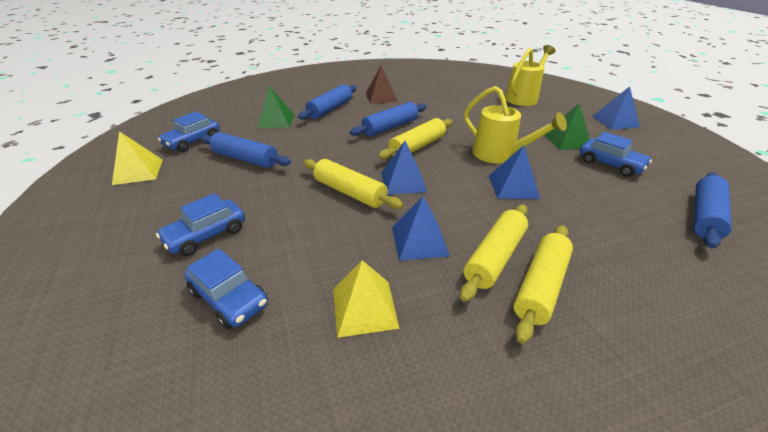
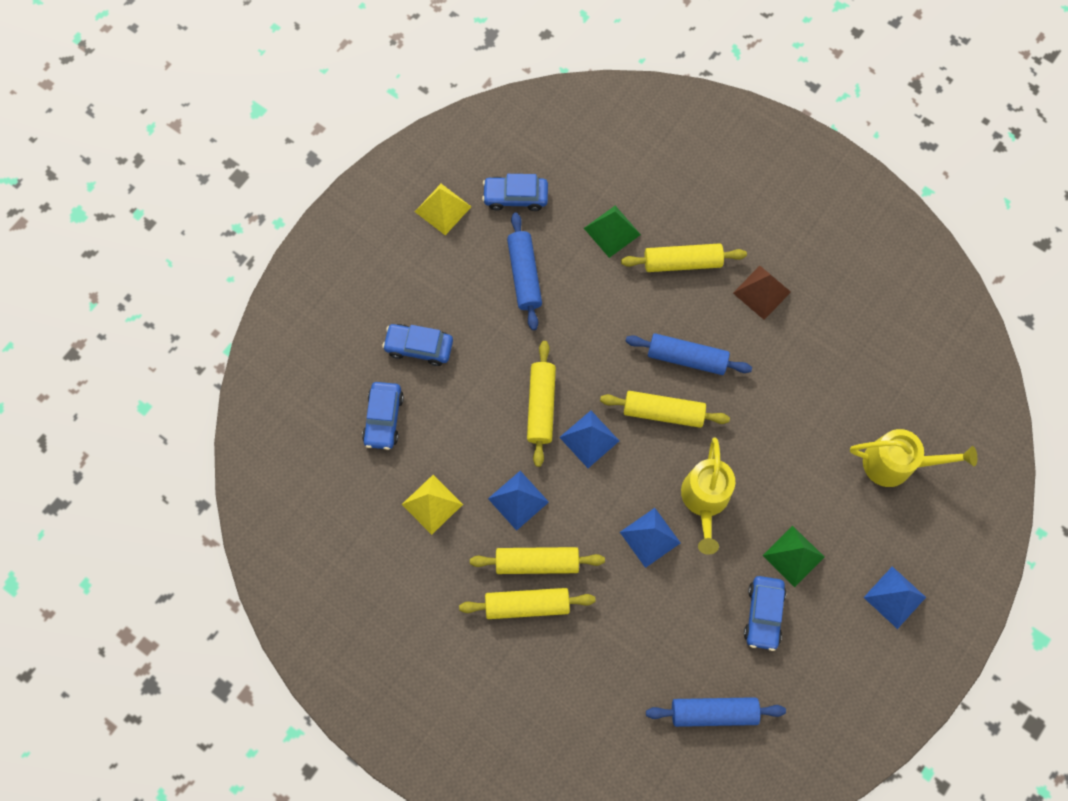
camera: 55 degrees right, 35 degrees up
blue rolling pin [298,84,357,120] -> yellow rolling pin [621,243,747,272]

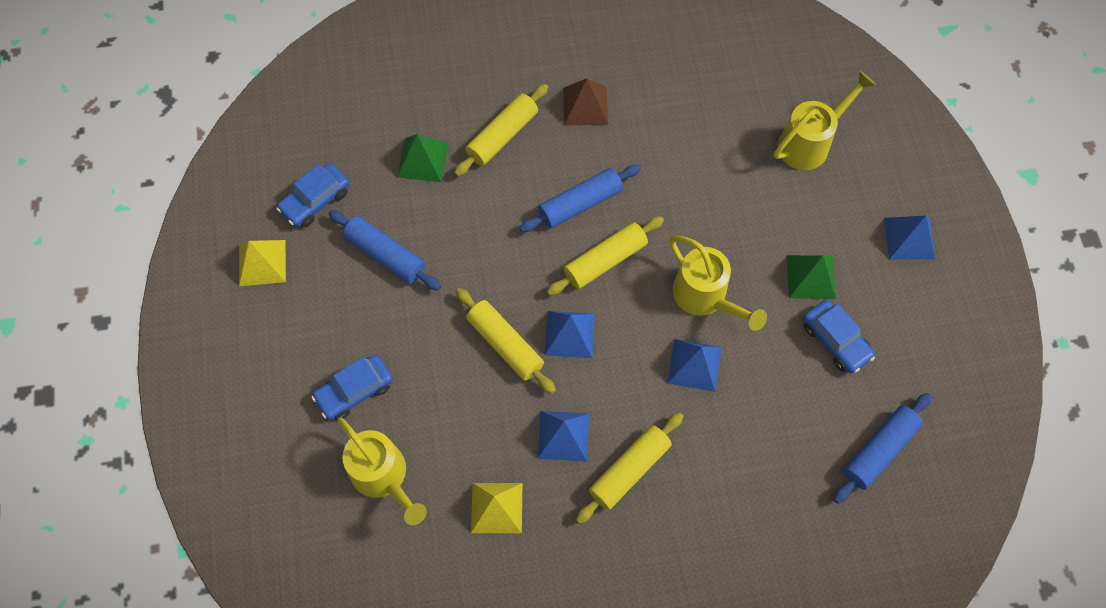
camera: 45 degrees left, 5 degrees down
blue car [362,382,404,450] -> yellow watering can [337,417,427,525]
yellow rolling pin [459,588,596,619] -> none

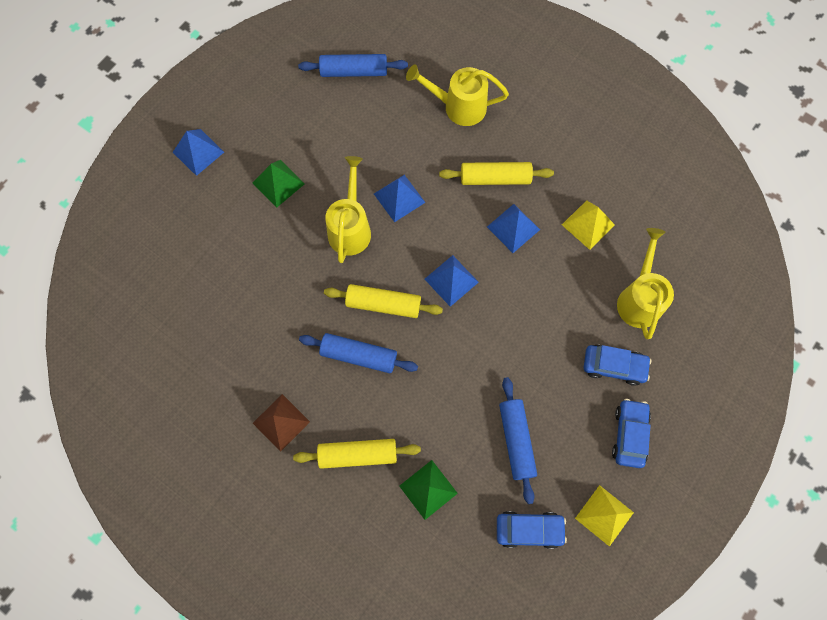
camera: 135 degrees left, 5 degrees up
yellow rolling pin [456,288,556,394] -> none
yellow watering can [774,71,876,170] -> yellow watering can moved to [406,65,509,126]
blue car [803,300,875,373] -> blue car moved to [612,399,651,468]

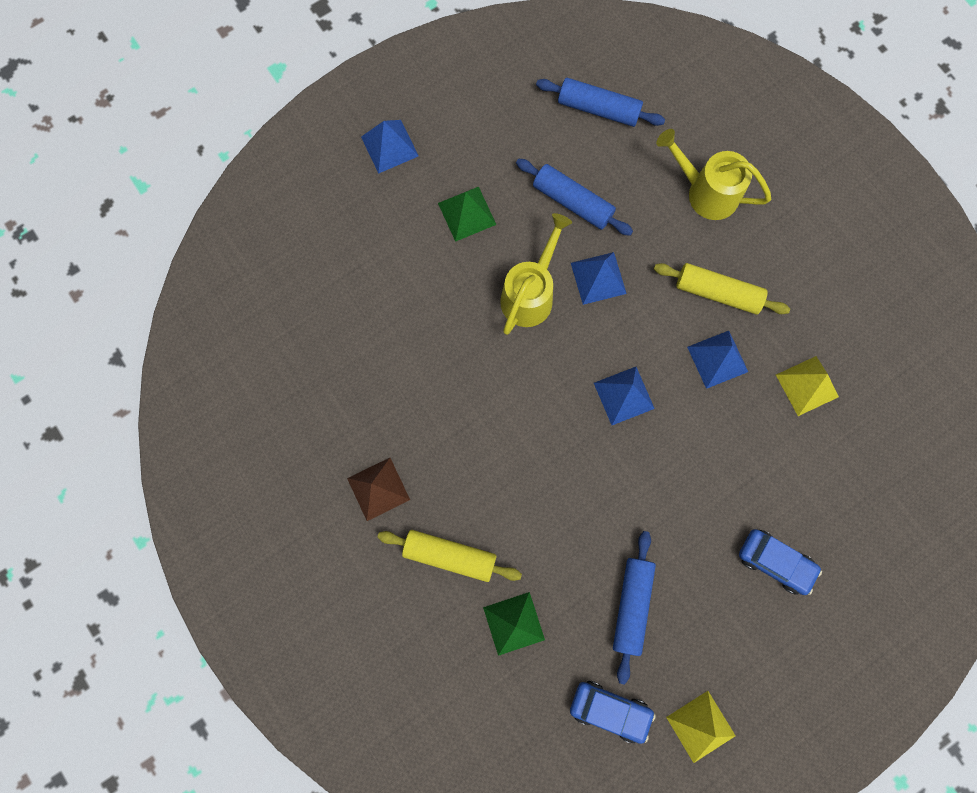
camera: 20 degrees right, 5 degrees up
blue rolling pin [299,333,418,373] -> blue rolling pin moved to [516,159,633,236]
yellow rolling pin [324,284,443,318] -> none
blue car [612,399,651,468] -> none
yellow watering can [617,228,674,339] -> none

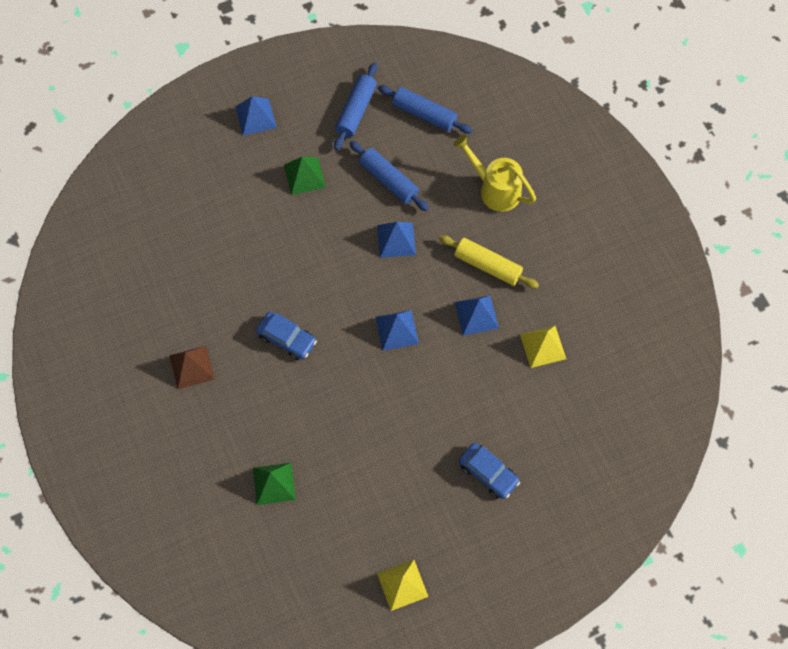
camera: 10 degrees right, 10 degrees down
yellow rolling pin [377,530,522,582] -> none
yellow watering can [500,213,572,335] -> none
blue car [570,681,656,744] -> blue car moved to [256,312,317,360]
blue rolling pin [613,531,656,685] -> blue rolling pin moved to [334,62,378,150]

